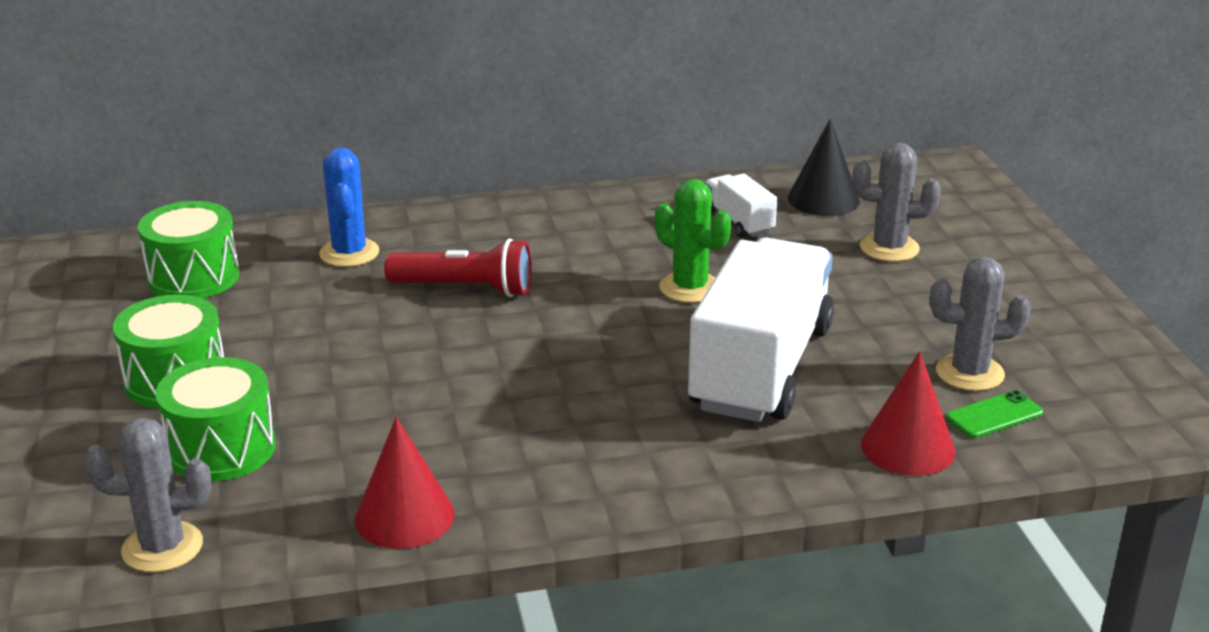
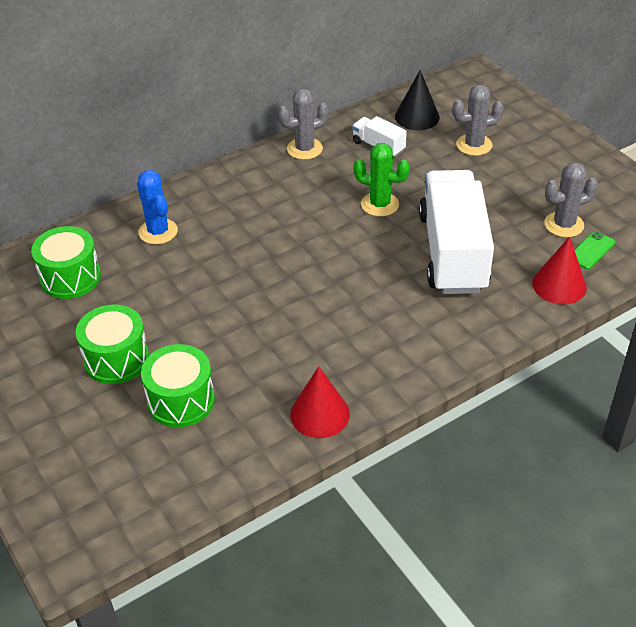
camera: 20 degrees left, 15 degrees up
grey cactus [83,418,211,572] -> grey cactus moved to [278,89,329,160]
red flashlight [384,238,532,297] -> none

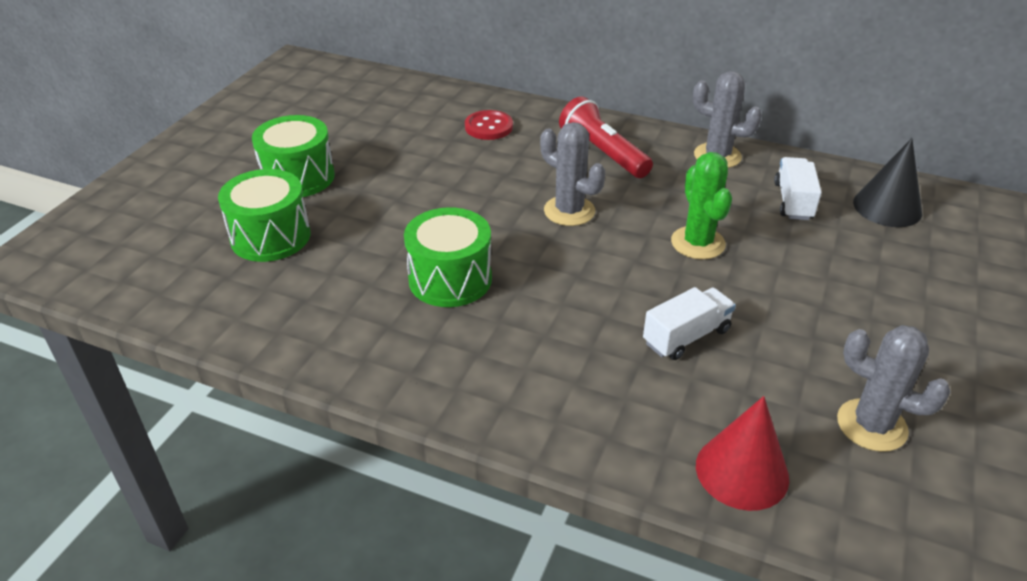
camera: 55 degrees right, 5 degrees down
green drum [31,226,101,299] -> green drum moved to [404,207,492,307]
blue cactus [137,170,178,245] -> red button [465,110,513,140]
red cone [290,366,350,438] -> none
white truck [419,170,494,294] -> white truck [643,287,736,360], size x0.44
grey cactus [453,85,504,156] -> grey cactus moved to [540,122,605,226]
green phone [575,231,615,269] -> none
none -> red flashlight [559,96,653,178]

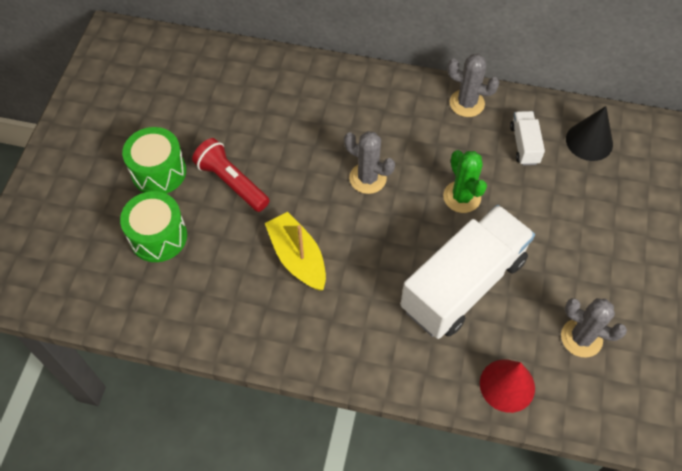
camera: 10 degrees left, 20 degrees up
green drum [404,207,492,307] -> yellow boat [265,212,326,291]
red button [465,110,513,140] -> none
red flashlight [559,96,653,178] -> red flashlight moved to [192,138,270,212]
white truck [643,287,736,360] -> white truck [400,205,535,339], size x2.29

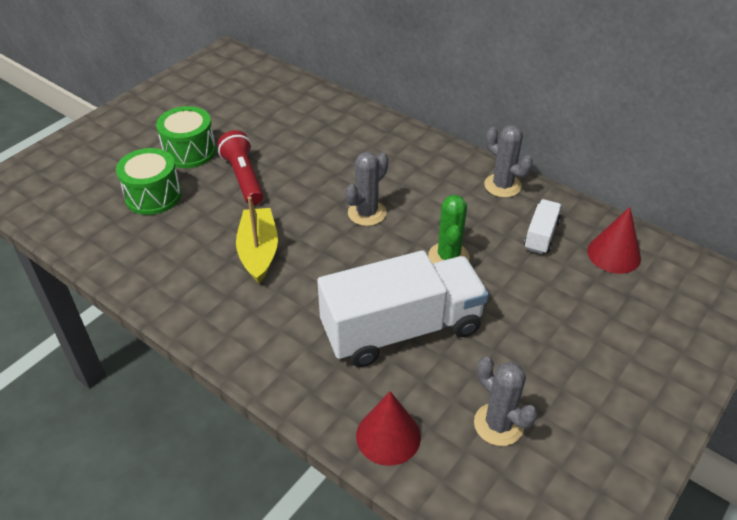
camera: 25 degrees right, 15 degrees down
grey cactus [344,131,395,194] -> grey cactus turned 75 degrees clockwise [345,152,388,226]
black cone [566,106,613,161] -> red cone [587,207,641,274]

